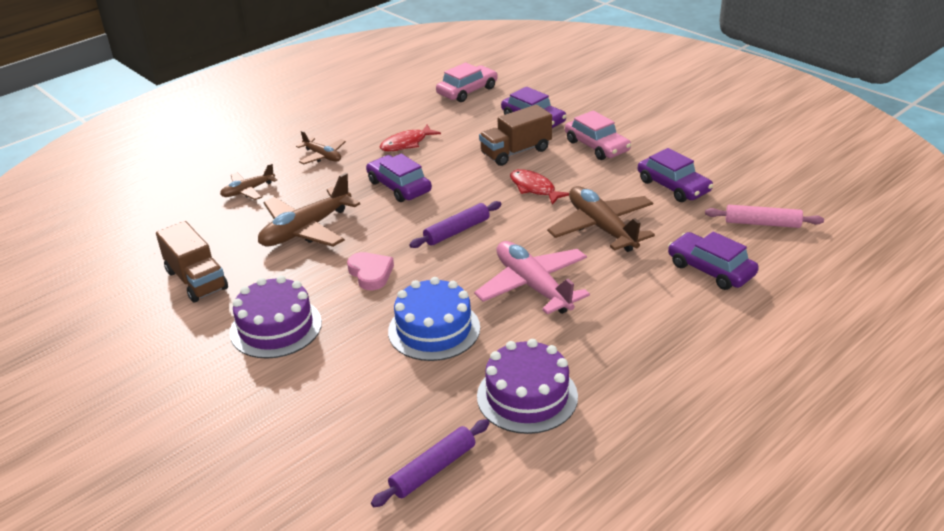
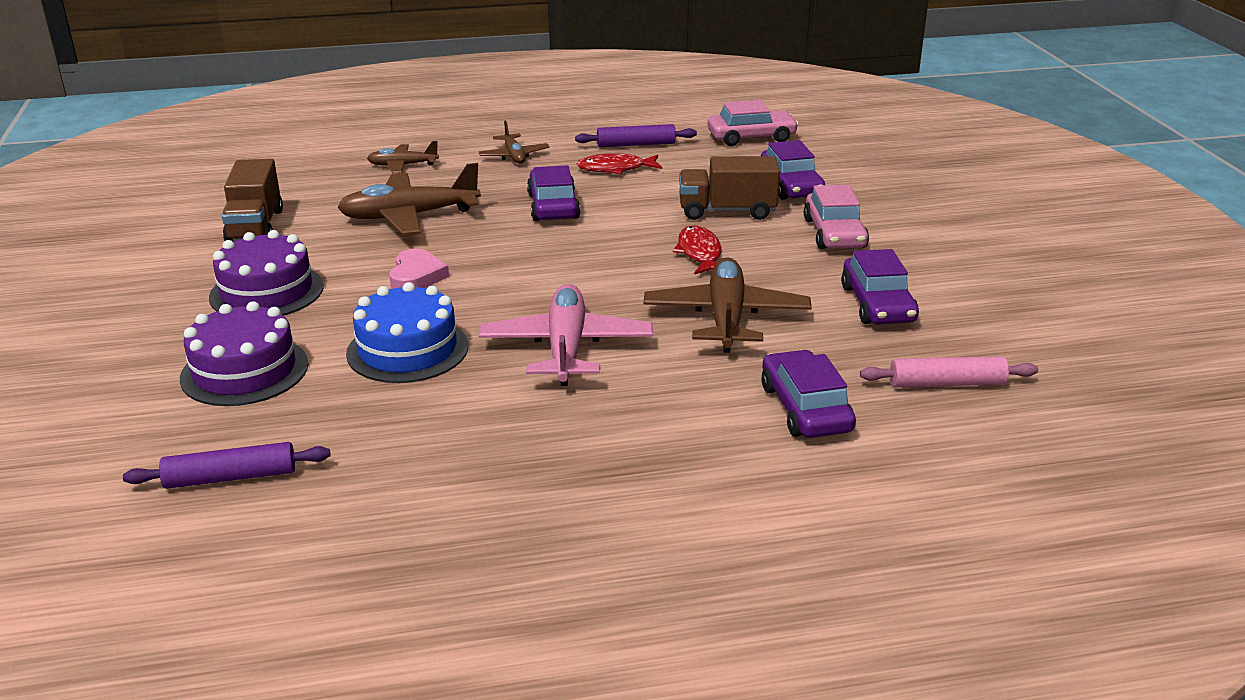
camera: 30 degrees right, 5 degrees down
purple rolling pin [409,201,502,248] -> purple rolling pin moved to [575,124,697,147]
purple cake [477,339,578,434] -> purple cake moved to [180,301,308,406]
pink rolling pin [705,205,824,228] -> pink rolling pin turned 45 degrees counterclockwise [860,356,1038,387]

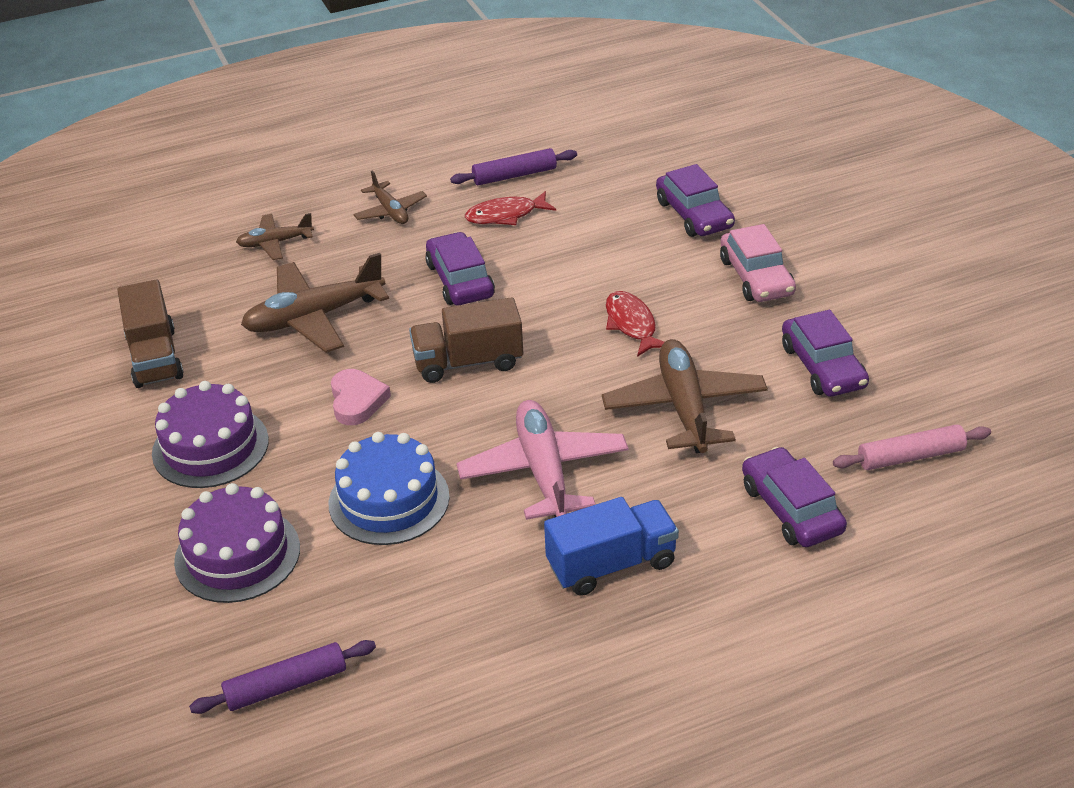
camera: 10 degrees left, 10 degrees up
brown truck [679,156,780,220] -> brown truck moved to [409,297,523,383]
pink car [707,100,799,146] -> none
none -> blue truck [544,497,679,596]

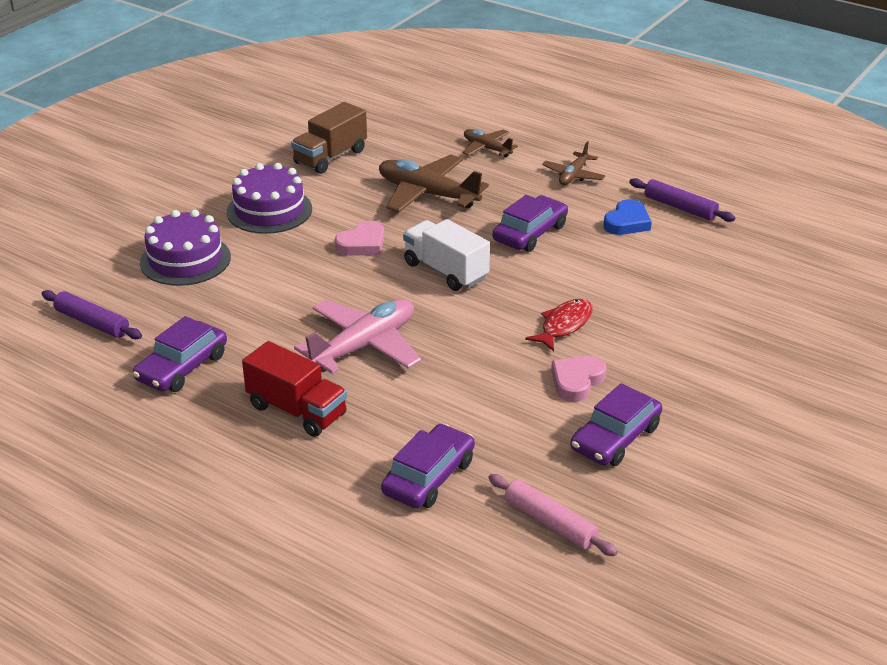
camera: 55 degrees right, 5 degrees down
blue cake [329,432,450,545] -> none
brown truck [409,297,523,383] -> white truck [403,219,490,291]
red fish [465,191,556,225] -> blue heart [603,199,652,235]
blue truck [544,497,679,596] -> red truck [242,341,347,437]
brown plane [602,339,768,453] -> none
purple car [656,164,735,237] -> purple car moved to [133,316,227,392]
pink car [720,224,796,302] -> none
none -> pink heart [551,356,606,401]

